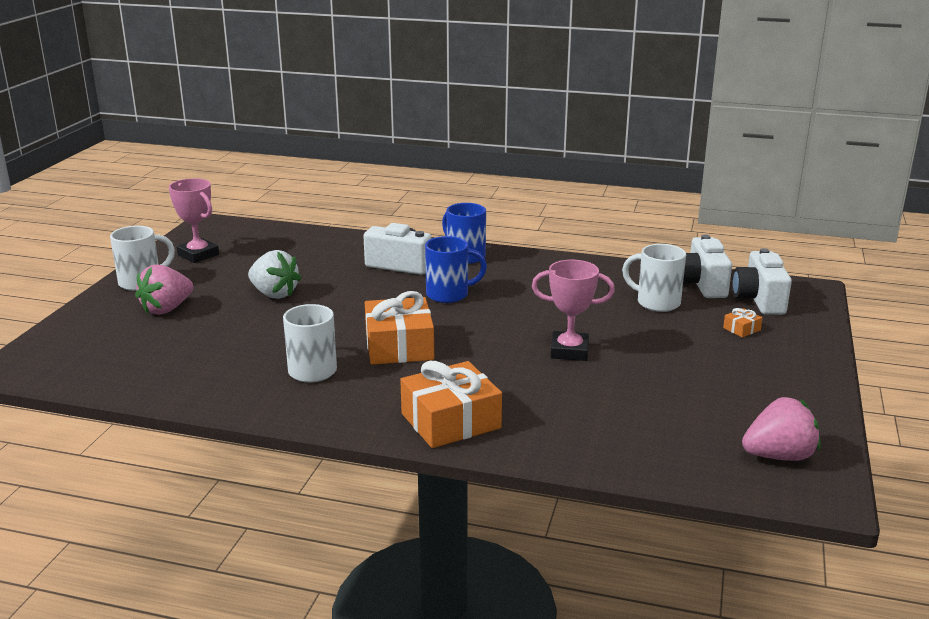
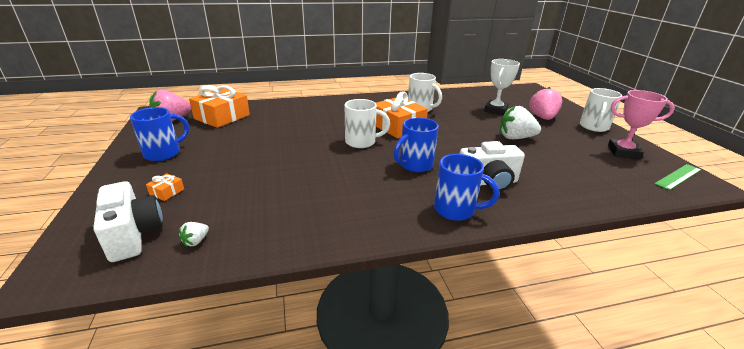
camera: 150 degrees right, 5 degrees up
orange gift [400,361,502,448] -> orange gift moved to [189,85,250,128]
pink trophy [532,260,615,361] -> none
white mug [622,244,686,312] -> white mug moved to [344,99,390,148]
white camera [683,235,732,298] -> white strawberry [179,222,209,247]
none -> blue mug [130,107,189,161]
none -> white trophy [484,59,520,115]
none -> green ruler [654,164,701,190]

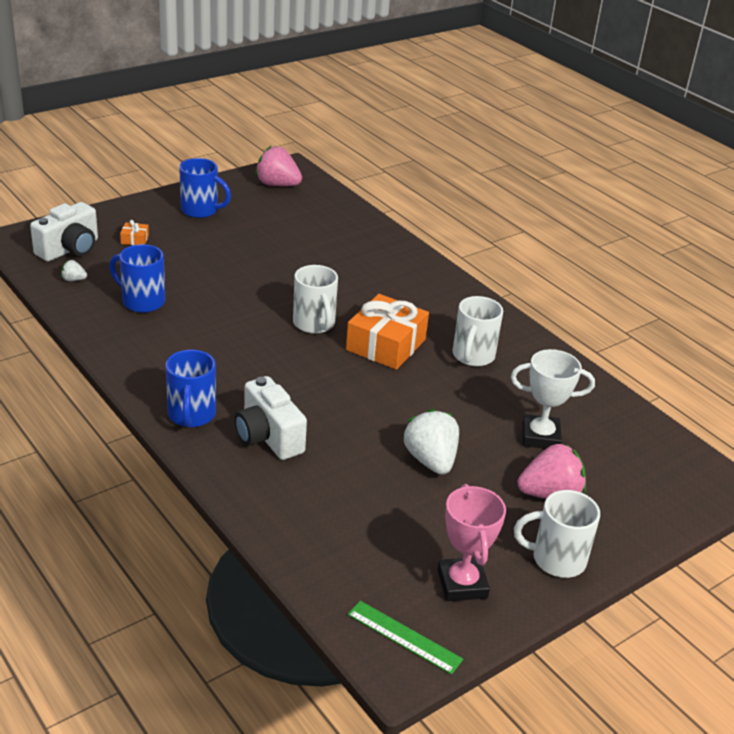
camera: 65 degrees right, 5 degrees up
orange gift [189,85,250,128] -> none
blue mug [394,117,439,172] -> blue mug moved to [109,244,165,313]

